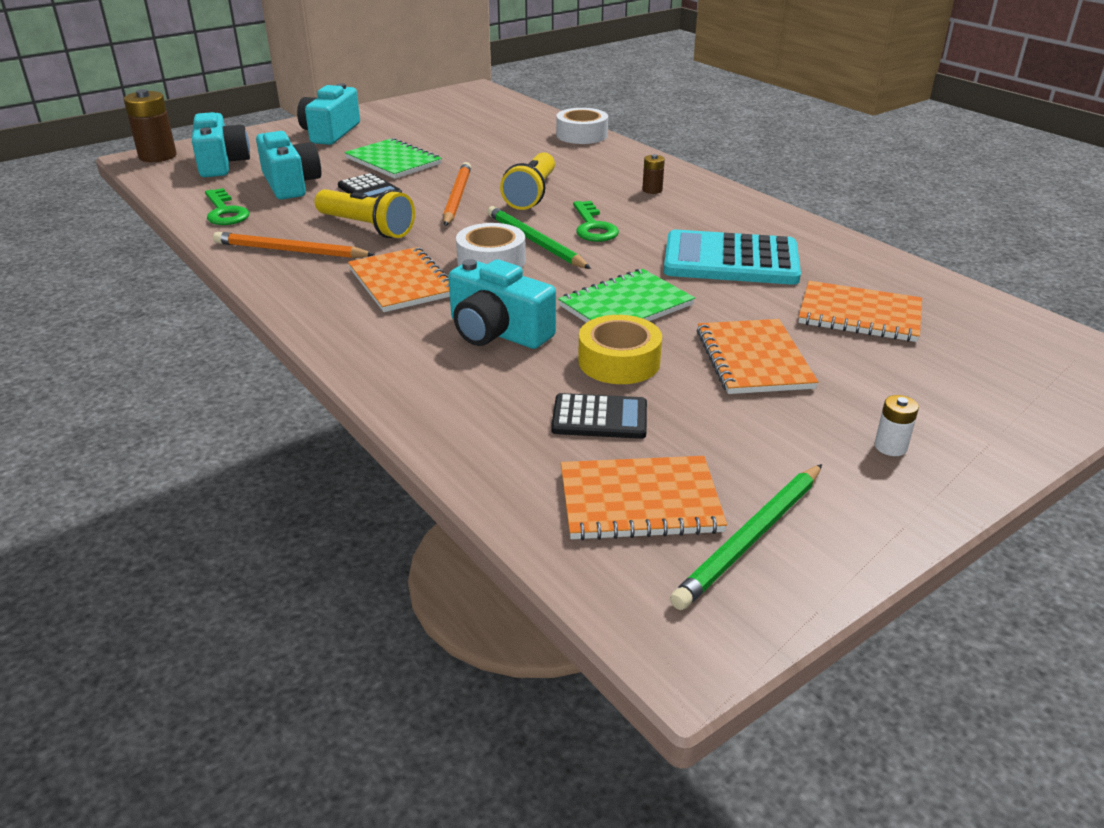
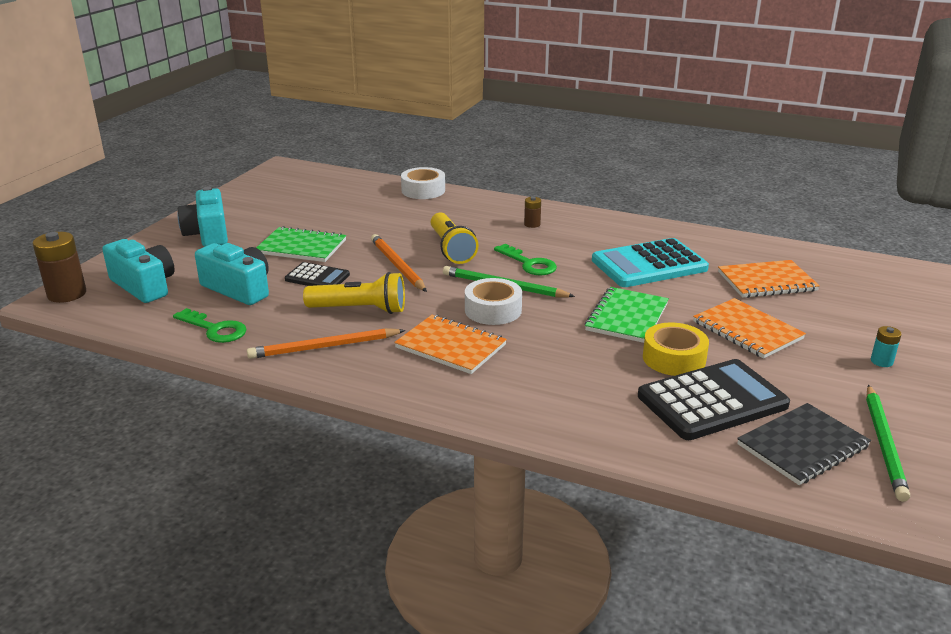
camera: 30 degrees left, 5 degrees down
turquoise camera [448,259,556,349] -> none
black calculator [551,393,647,439] -> black calculator [638,359,790,440], size x1.84
orange notebook [561,456,727,540] -> black notebook [737,403,871,485]
white battery [874,395,919,456] -> turquoise battery [871,326,901,367]

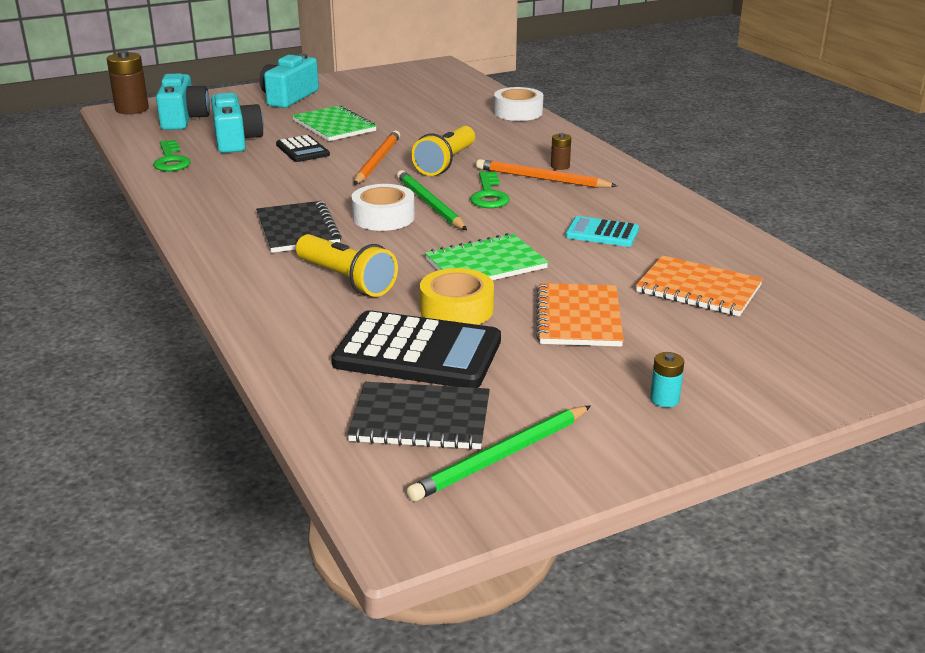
camera: 40 degrees right, 0 degrees up
orange pencil [247,328,405,359] -> orange pencil moved to [476,159,617,188]
yellow flashlight [303,272,405,314] -> yellow flashlight moved to [296,234,398,297]
orange notebook [394,315,507,374] -> black notebook [256,201,342,253]
turquoise calculator [592,238,709,287] -> turquoise calculator [566,216,639,247], size x0.54

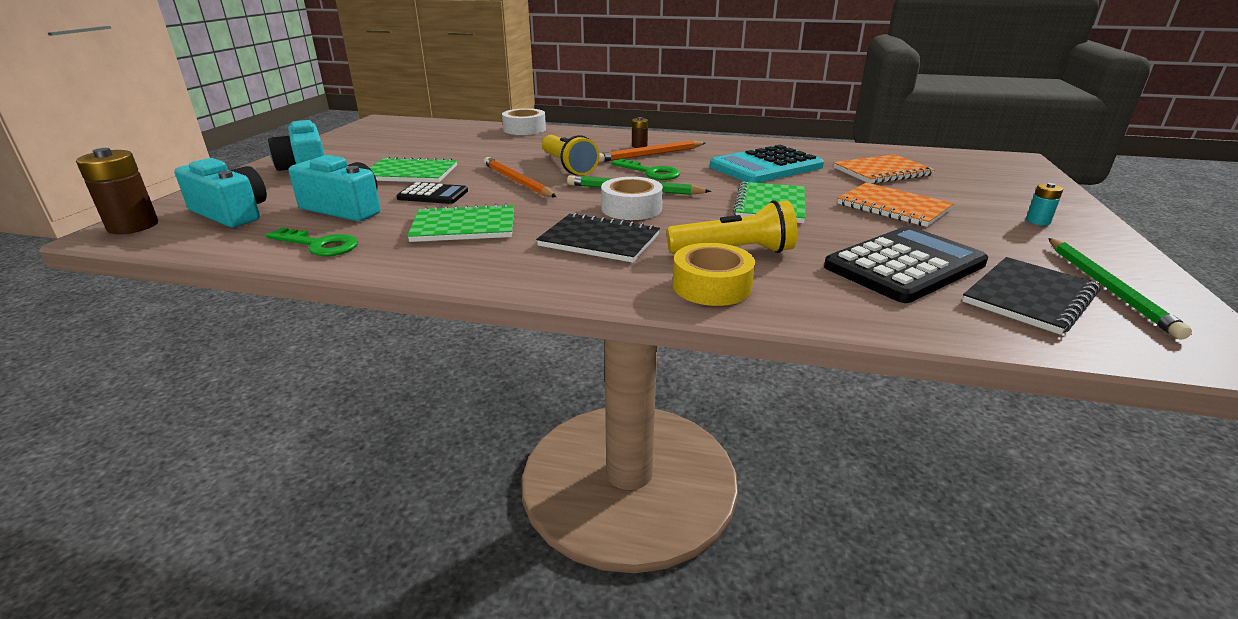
camera: 50 degrees left, 0 degrees up
yellow tape [420,268,494,325] -> yellow tape moved to [673,243,755,306]
turquoise calculator [566,216,639,247] -> turquoise calculator [710,145,824,183], size x1.84
none -> green notebook [407,203,514,242]

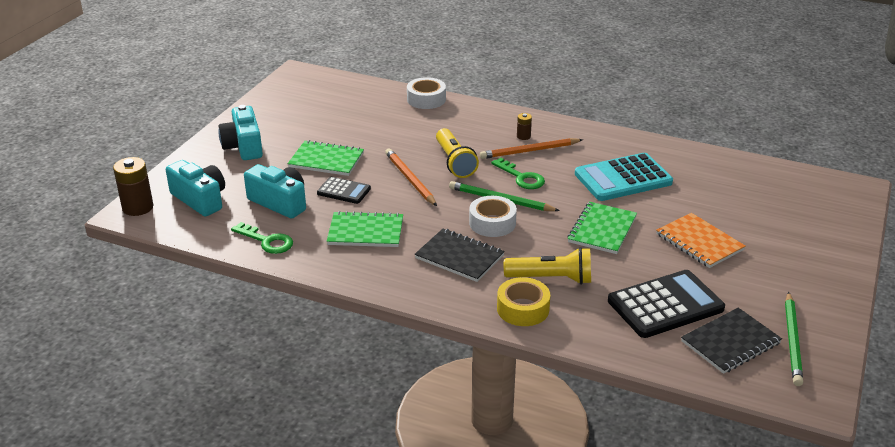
camera: 10 degrees right, 5 degrees up
orange notebook [833,154,935,184] -> none
turquoise battery [1026,183,1063,225] -> none

